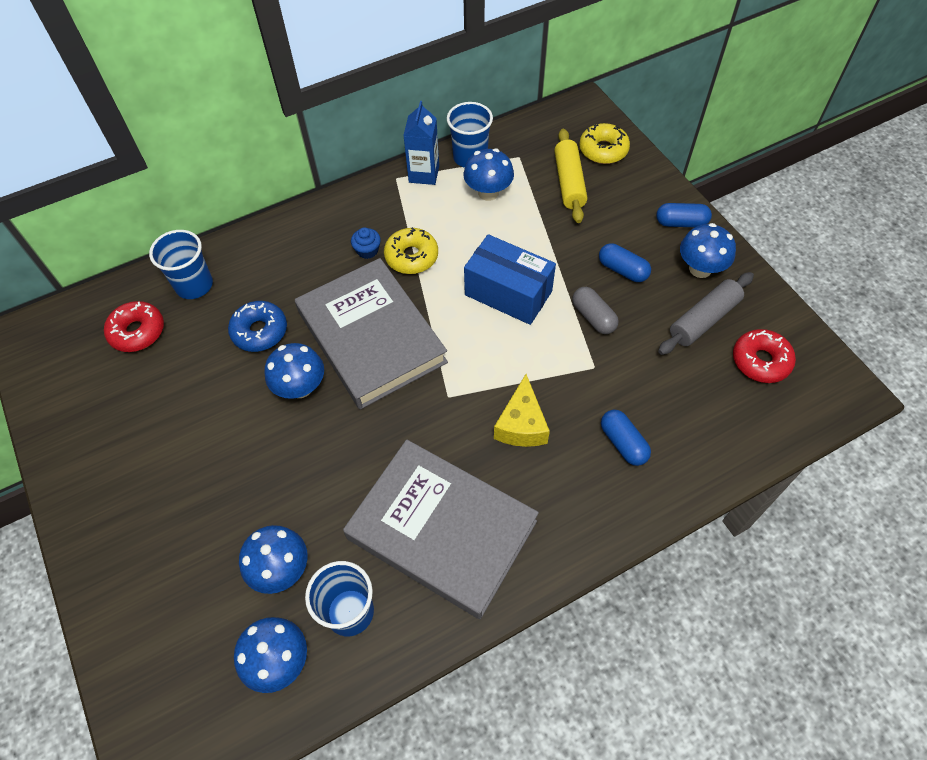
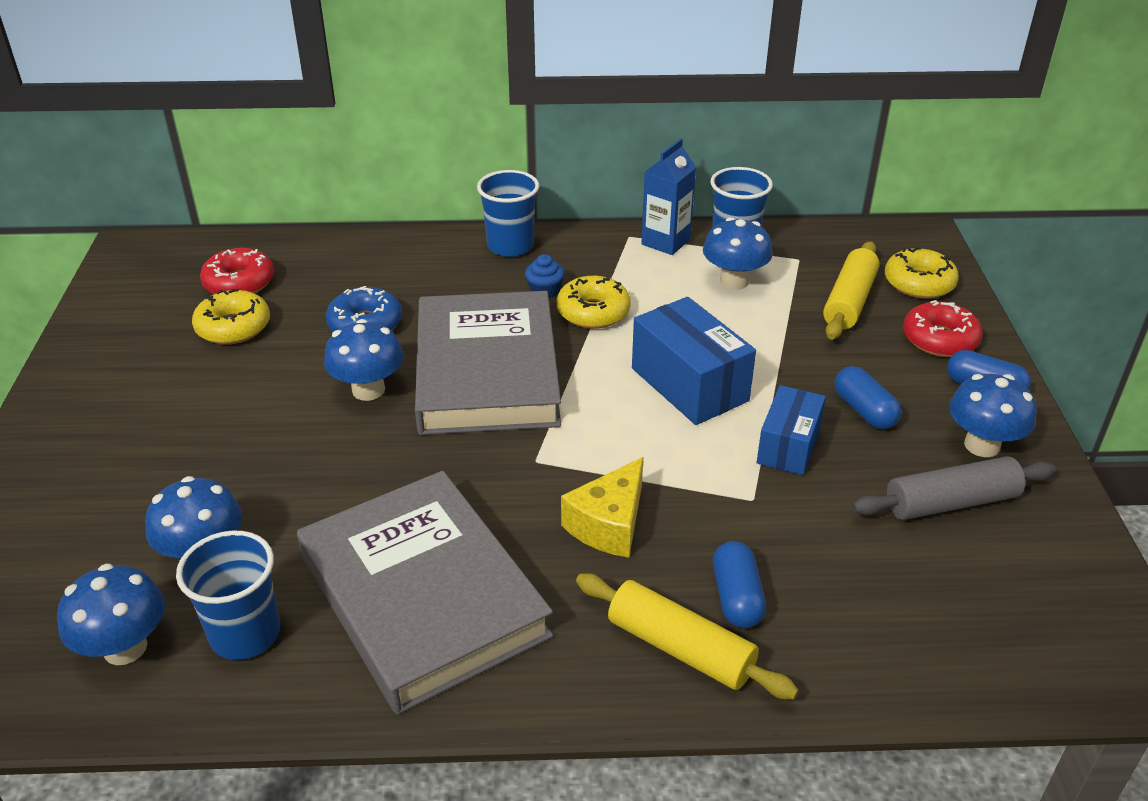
camera: 25 degrees right, 20 degrees down
blue cup [149,230,213,299] -> blue cup moved to [477,170,539,257]
grey capsule [572,287,619,334] -> blue box [757,385,826,475]
red donut [733,329,796,383] -> red donut moved to [903,300,983,357]
none -> yellow donut [192,289,270,344]
none -> yellow rolling pin [576,573,799,700]

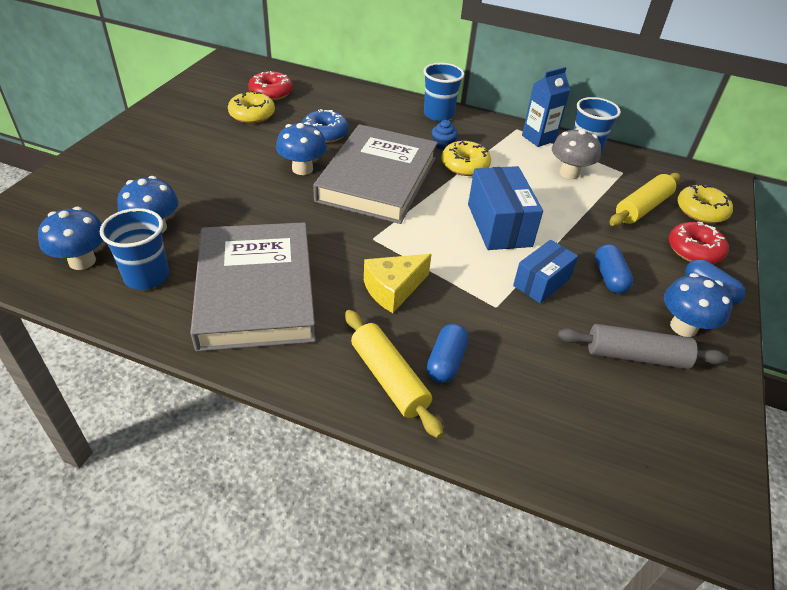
camera: 20 degrees right, 5 degrees up
blue mushroom [703,217,773,290] -> grey mushroom [552,128,601,179]

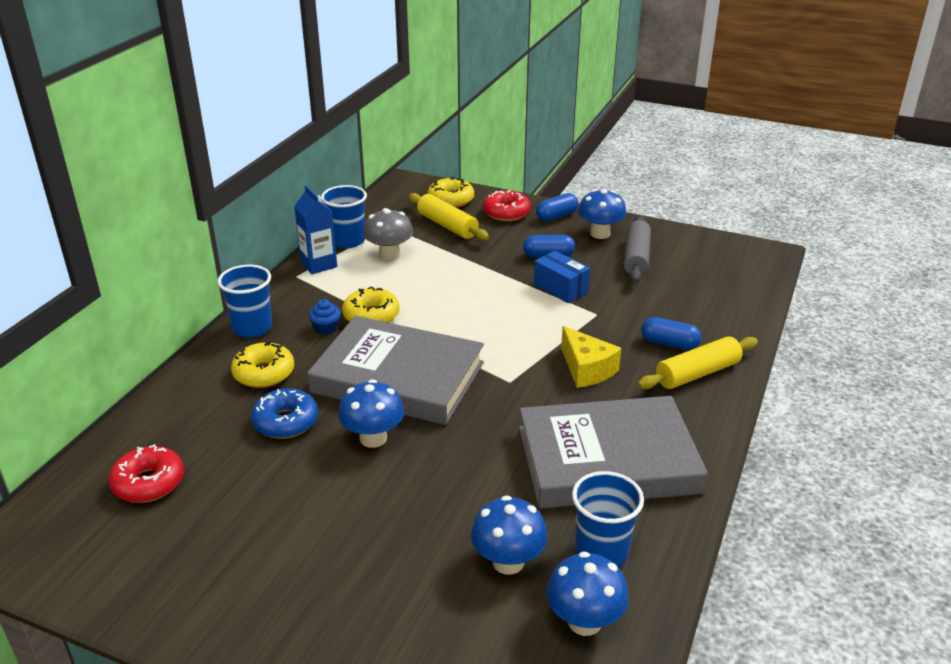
camera: 85 degrees left, 10 degrees down
yellow donut [228,91,275,123] -> yellow donut moved to [231,342,294,388]
blue box [468,166,543,250] -> none

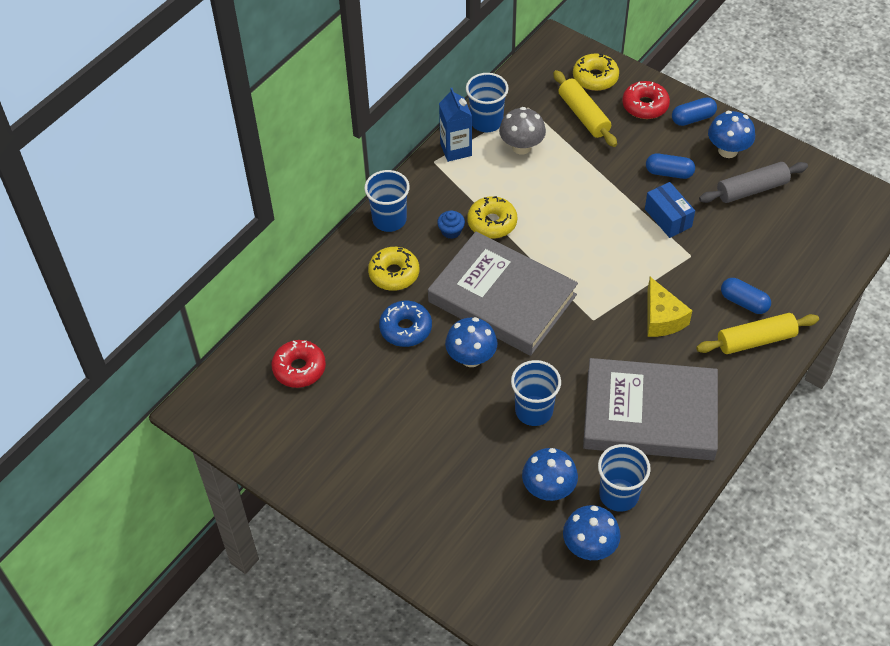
camera: 15 degrees right, 20 degrees up
grey rolling pin [624,216,651,282] -> grey rolling pin turned 45 degrees clockwise [699,162,808,203]
none -> blue cup [511,360,561,426]

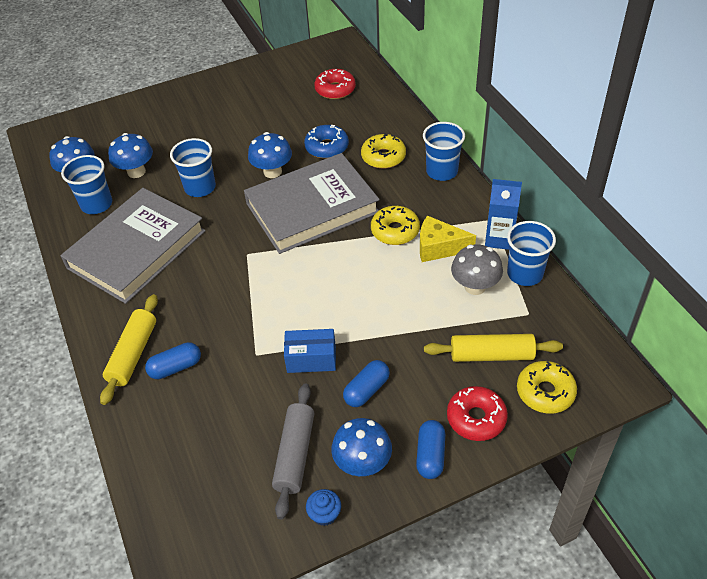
camera: 120 degrees right, 5 degrees down
blue cupcake [437,210,465,239] -> blue cupcake moved to [306,489,341,526]
yellow cheese [647,277,692,337] -> yellow cheese moved to [420,215,476,262]

